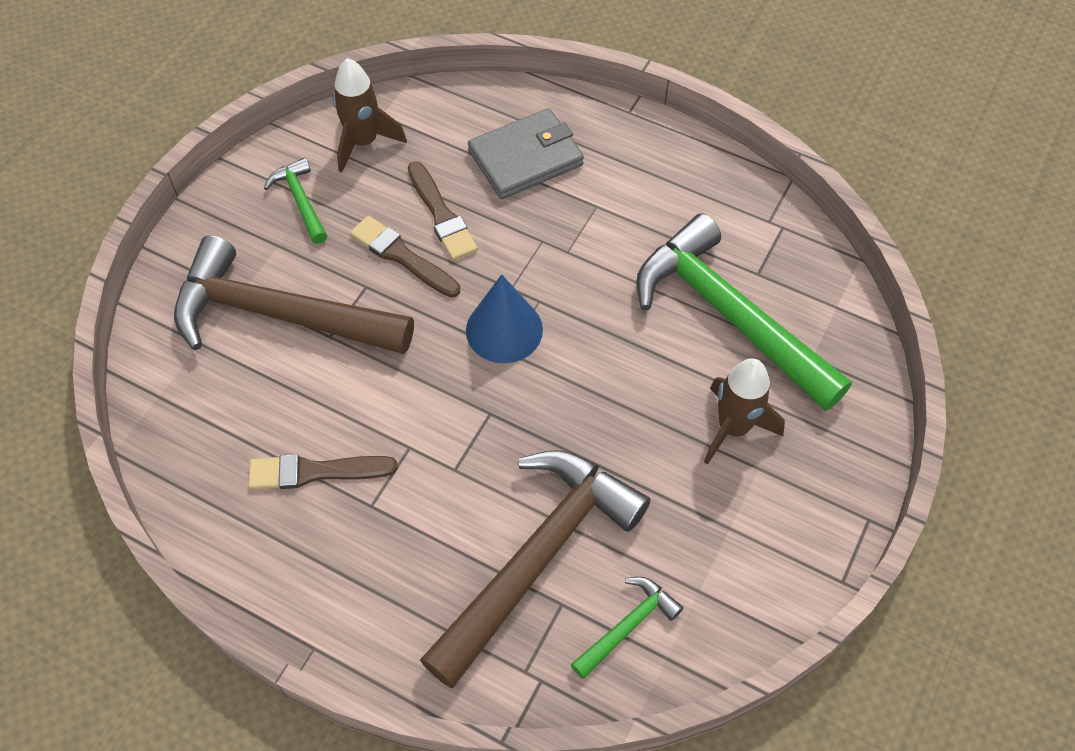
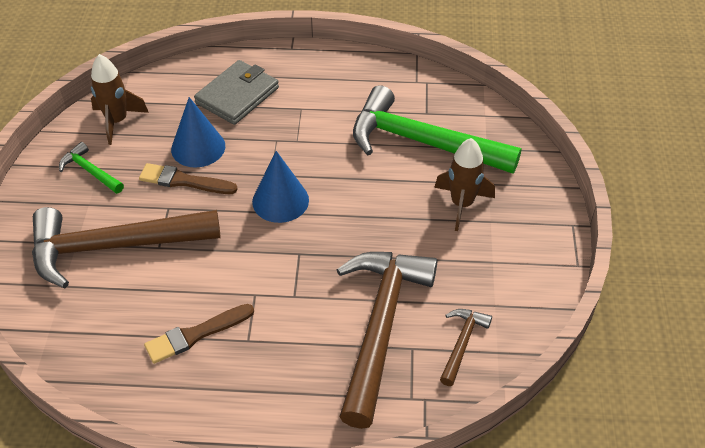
camera: 25 degrees left, 10 degrees down
brown brush [408,161,478,261] -> blue cone [171,97,225,168]
green hammer [571,577,683,679] -> brown hammer [440,309,492,386]

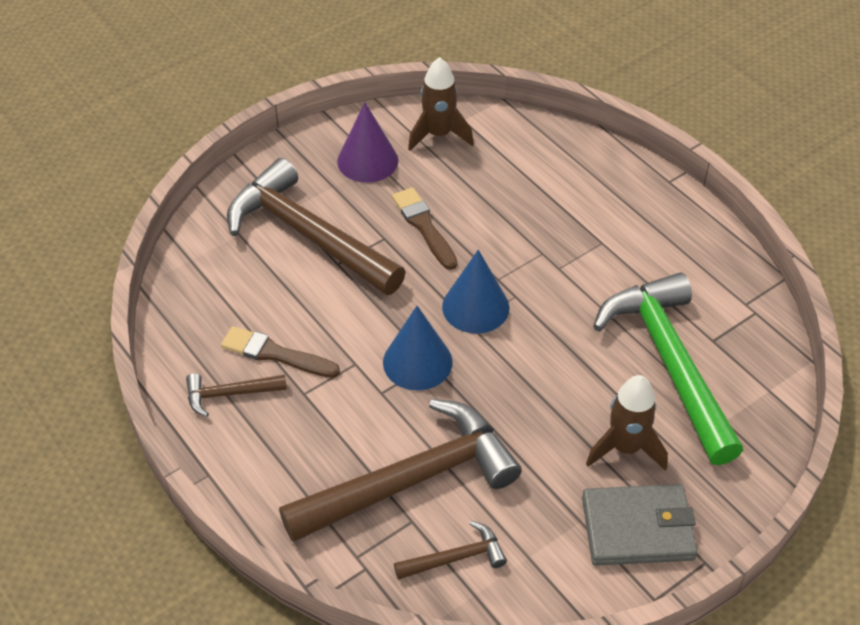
camera: 50 degrees right, 0 degrees up
green hammer [59,142,124,194] -> purple cone [337,102,398,183]
blue cone [171,97,225,168] -> blue cone moved to [383,306,453,391]
grey wallet [194,60,279,125] -> grey wallet moved to [582,484,698,566]
none -> brown hammer [186,373,287,417]

